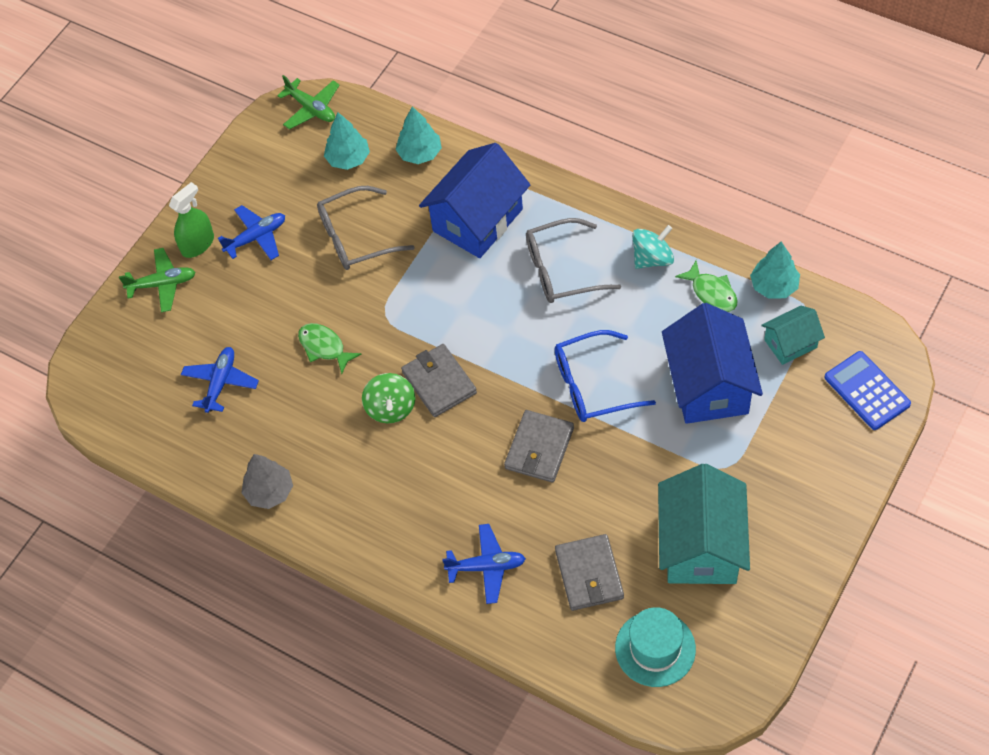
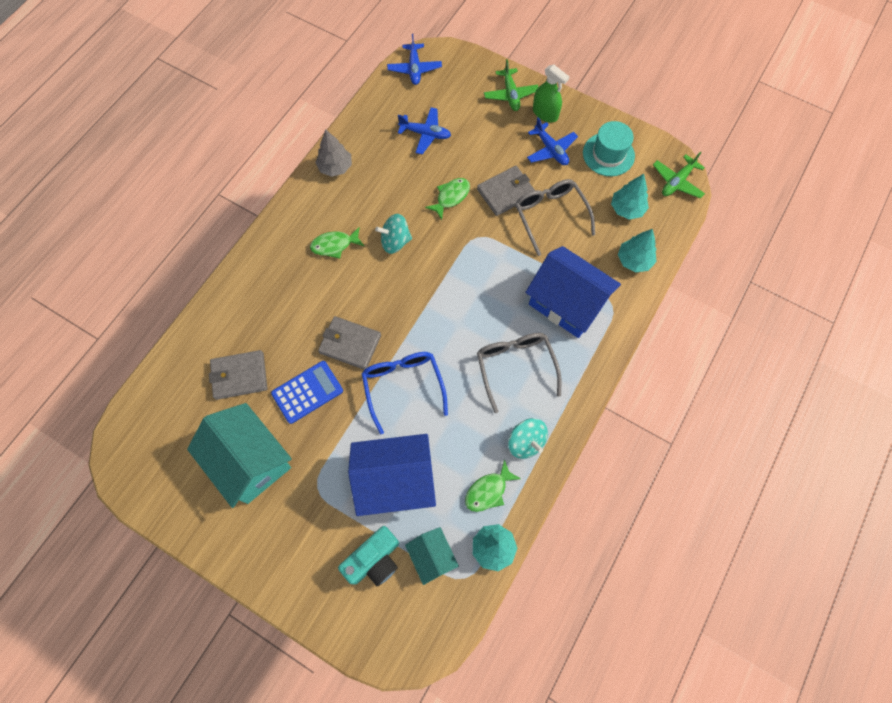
camera: 85 degrees right, 10 degrees up
green spinning top [362,373,415,423] -> turquoise spinning top [375,214,412,254]
grey wallet [401,344,477,417] -> grey wallet moved to [477,166,535,216]
blue plane [442,524,526,604] -> blue plane moved to [387,34,442,85]
turquoise hat [615,607,696,687] -> turquoise hat moved to [583,121,635,176]
turquoise house [658,464,750,584] -> turquoise house turned 45 degrees clockwise [187,403,292,508]
blue calculator [824,351,911,430] -> blue calculator moved to [271,361,343,424]
none -> green fish [310,227,364,259]
none -> turquoise camera [338,526,399,587]

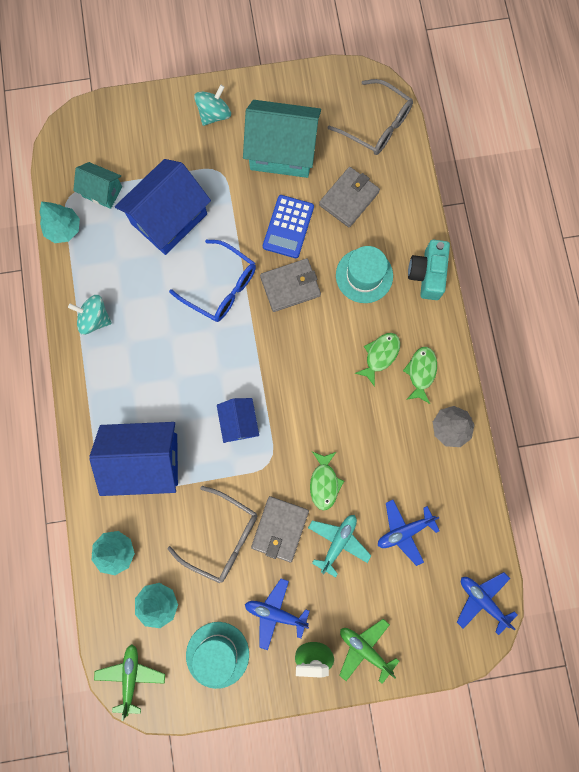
camera: 140 degrees right, 10 degrees up
turquoise camera [338,526,399,587] -> turquoise camera moved to [408,240,450,300]
turquoise spinning top [375,214,412,254] -> turquoise spinning top moved to [194,85,231,126]
green fish [465,459,521,512] -> green fish moved to [403,347,437,404]
grey glasses [477,333,562,413] -> grey glasses moved to [328,79,413,155]
none -> blue house [217,398,259,443]
none -> turquoise plane [308,515,371,578]
none -> turquoise hat [336,246,393,303]

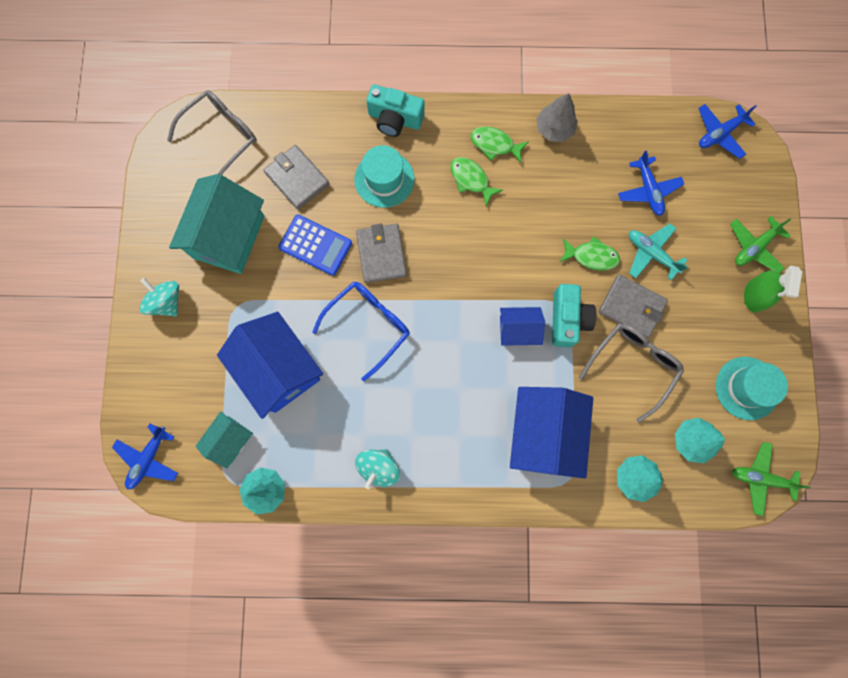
camera: 80 degrees left, 0 degrees up
blue plane [245,579,309,650] -> blue plane moved to [112,423,178,490]
none -> turquoise camera [552,284,596,347]

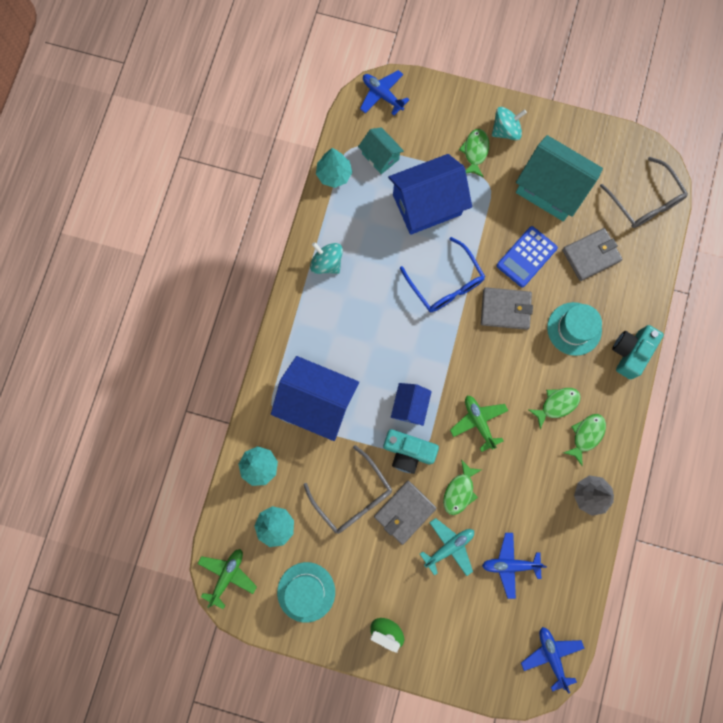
camera: 105 degrees right, 0 degrees up
green plane [730,216,791,273] -> green plane moved to [450,396,508,452]
none -> green fish [459,129,489,178]

